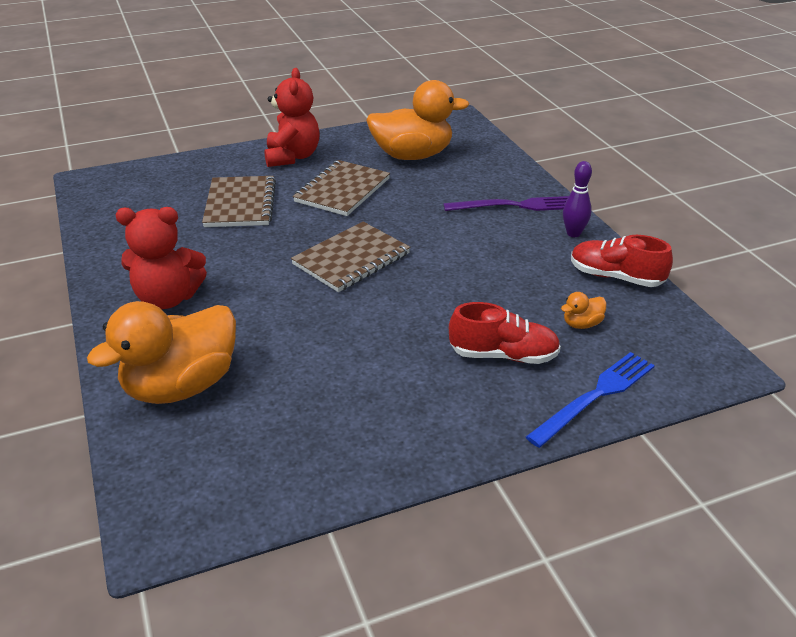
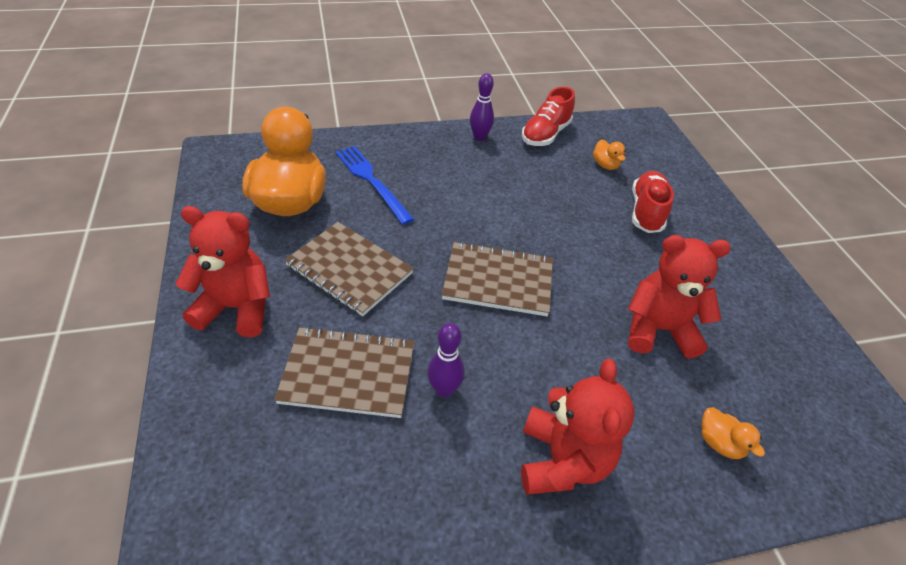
camera: 85 degrees left, 10 degrees up
orange duck [87,301,236,404] -> orange duck [701,407,765,459], size x0.40
brown notebook [291,222,411,292] -> brown notebook turned 45 degrees counterclockwise [442,242,553,316]
purple fork [443,196,569,211] -> none
blue fork [526,352,655,448] -> blue fork moved to [336,146,414,225]
none -> purple bowling pin [427,323,465,398]
none -> red teddy bear [628,235,731,359]

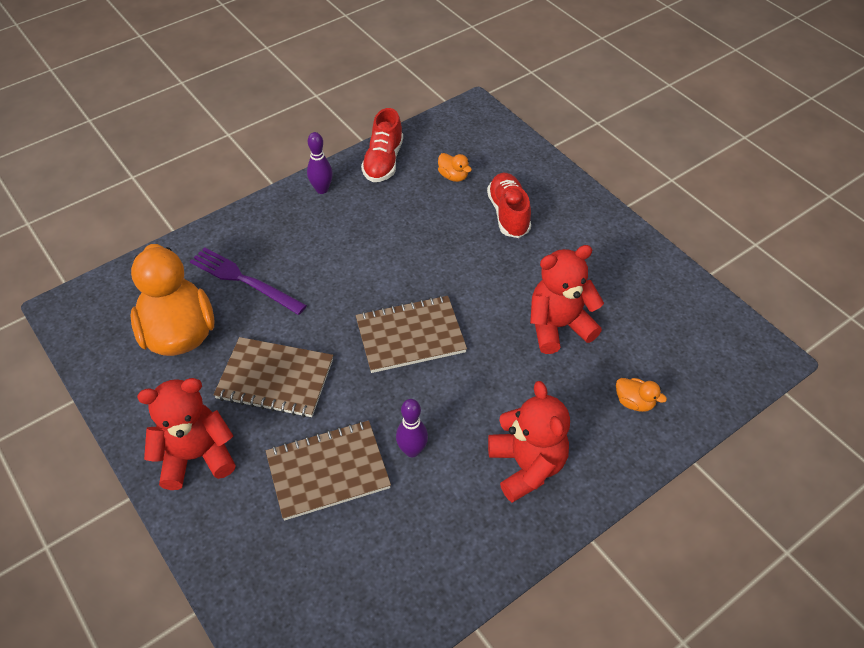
camera: 20 degrees left, 5 degrees up
blue fork [336,146,414,225] -> purple fork [190,247,307,315]

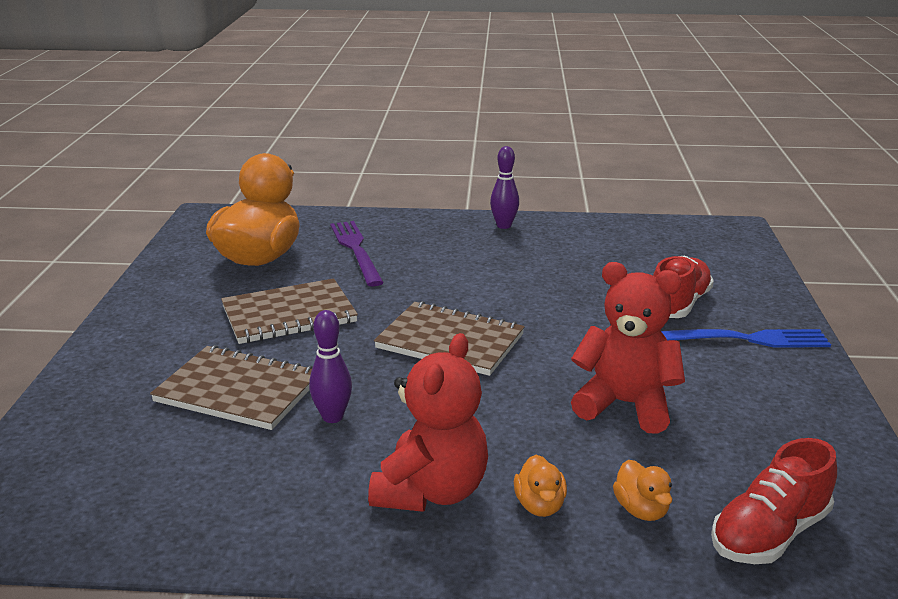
camera: 40 degrees right, 25 degrees down
red teddy bear [137,378,236,490] -> none
brown notebook [213,337,333,418] -> brown notebook turned 75 degrees counterclockwise [221,278,358,344]
red shoe [361,108,403,182] -> red shoe moved to [711,438,837,564]
orange duck [438,153,472,182] -> orange duck moved to [514,455,567,517]
none -> blue fork [661,329,831,348]

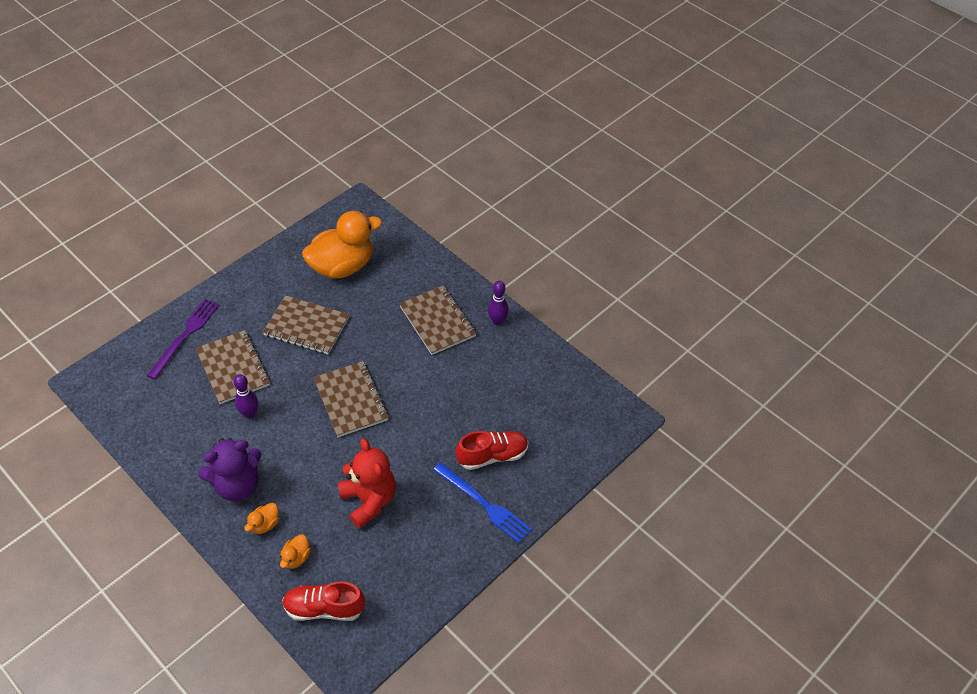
camera: 40 degrees right, 25 degrees up
purple fork [330,221,384,286] -> purple fork moved to [147,299,219,380]
red teddy bear [368,333,488,512] -> purple teddy bear [198,438,262,501]
none -> brown notebook [399,285,477,355]

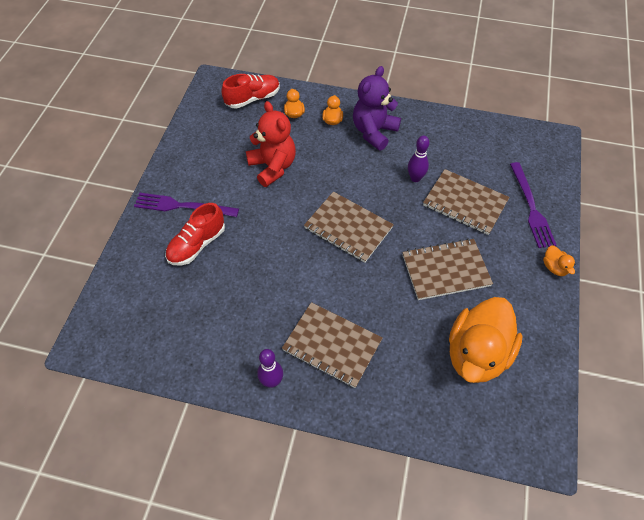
camera: 150 degrees right, 5 degrees up
red teddy bear [338,438,396,529] -> red teddy bear turned 150 degrees counterclockwise [246,101,296,187]
blue fork [433,462,532,543] -> purple fork [134,193,239,217]
none -> orange duck [543,245,575,276]

